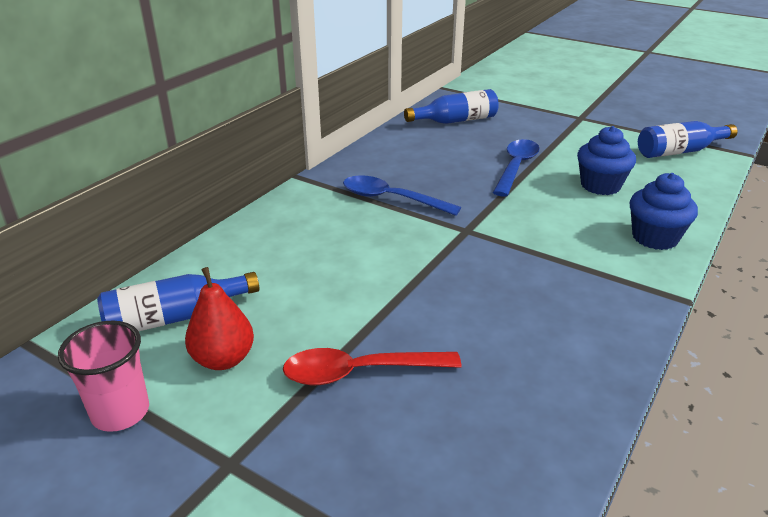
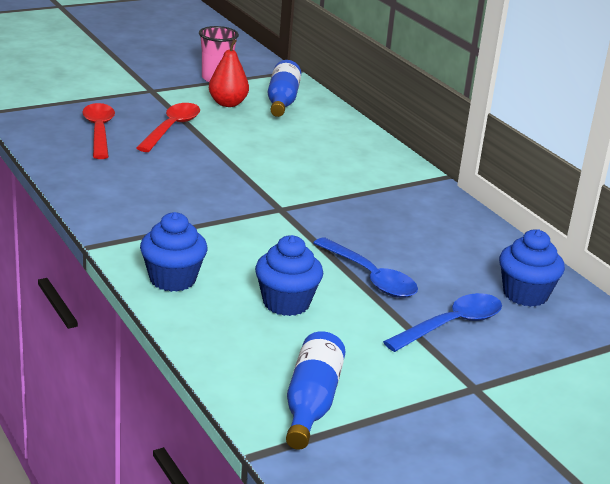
camera: 115 degrees right, 5 degrees down
blue spoon [343,175,461,216] -> blue spoon moved to [383,293,502,352]
blue bottle [404,89,499,124] -> blue cupcake [499,229,565,307]
none -> red spoon [82,103,115,159]

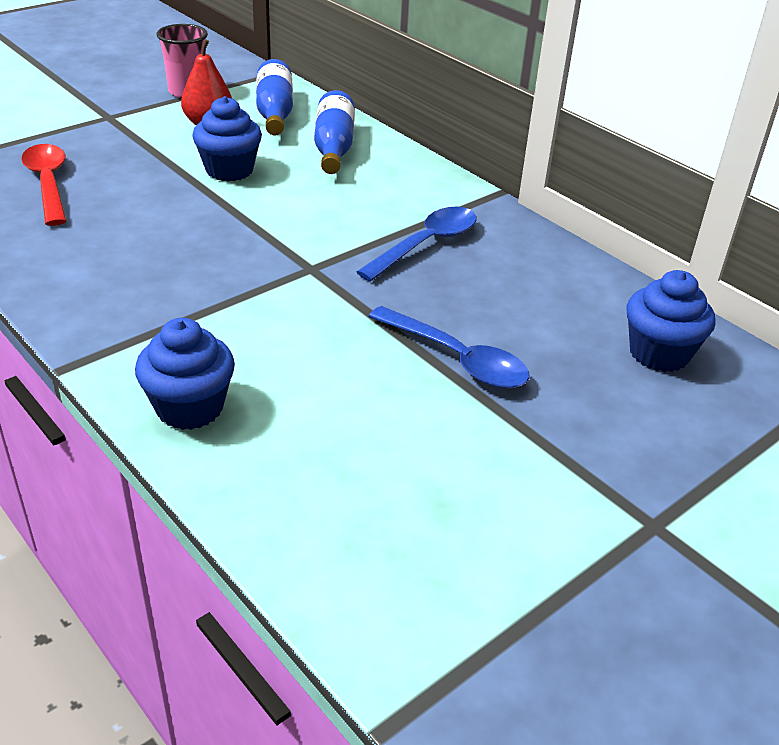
camera: 10 degrees left, 10 degrees up
red spoon [136,103,200,152] -> none
blue cupcake [255,235,323,316] -> blue cupcake moved to [192,96,262,182]
blue bottle [286,331,346,450] -> blue bottle moved to [314,90,355,174]
blue spoon [383,293,502,352] -> blue spoon moved to [357,207,477,281]

